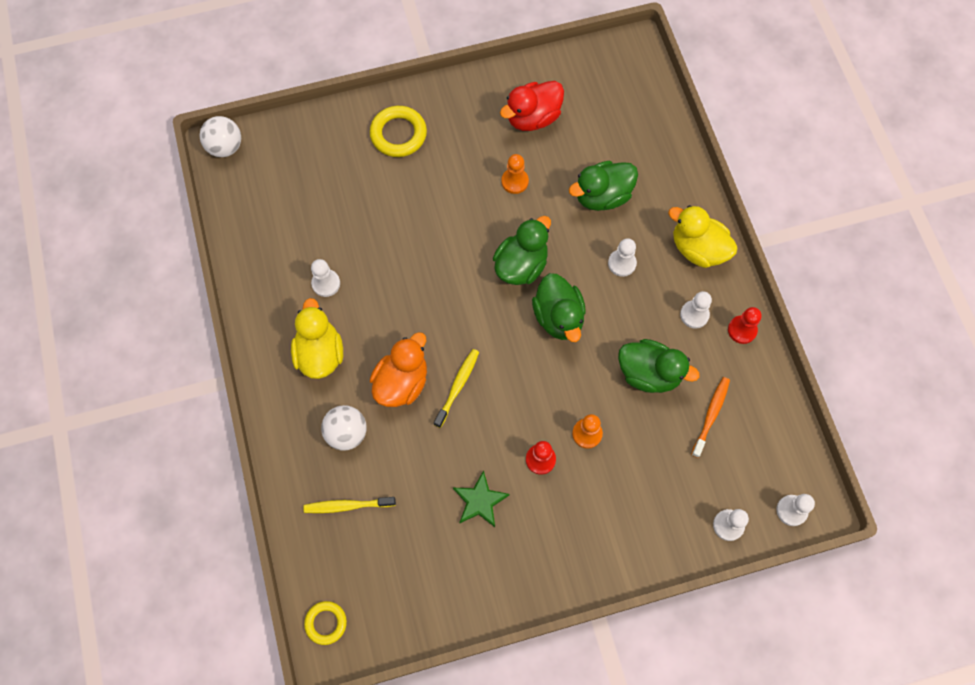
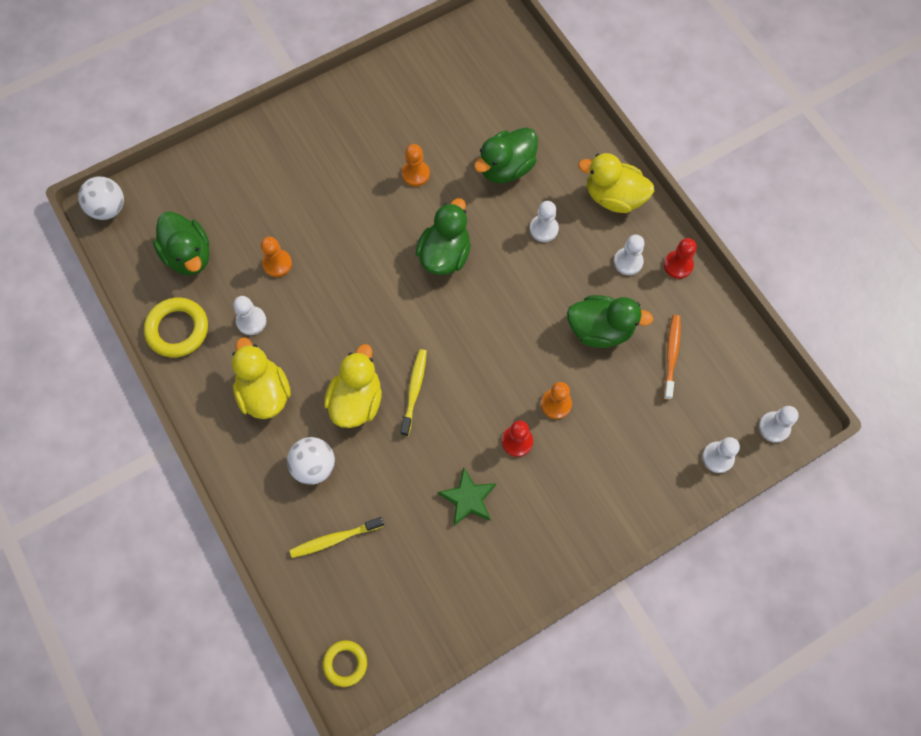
camera: 15 degrees left, 0 degrees up
yellow ring [370,106,427,157] -> yellow ring moved to [144,297,208,358]
orange duck [370,332,427,407] -> yellow duck [324,344,382,428]
red duck [500,81,564,131] -> none
green duck [532,273,586,342] -> green duck moved to [153,212,210,275]
none -> orange pawn [261,237,292,277]

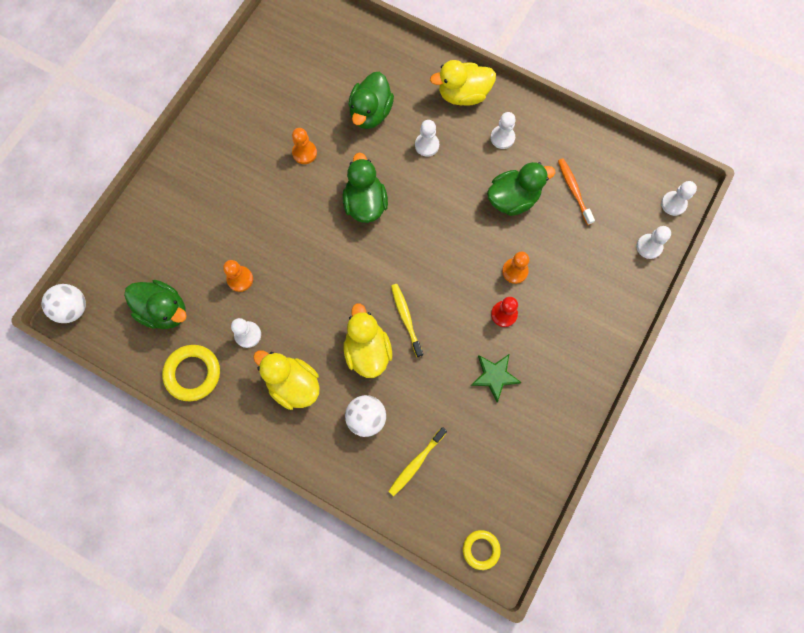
camera: 30 degrees left, 5 degrees up
red pawn [664,238,697,279] -> none

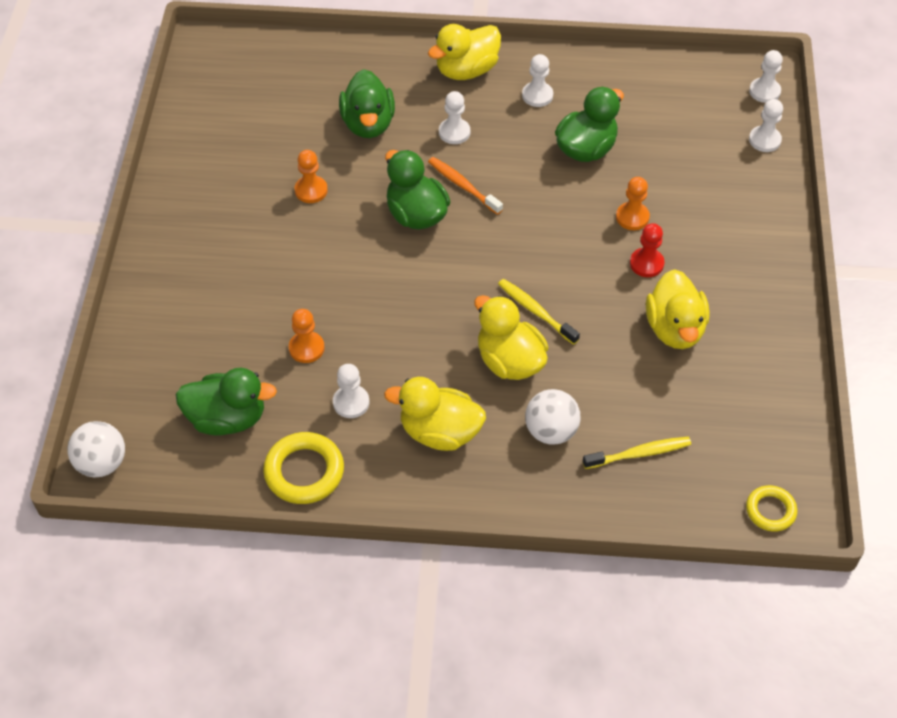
camera: 25 degrees left, 20 degrees down
yellow toothbrush [388,427,447,496] -> yellow toothbrush turned 120 degrees counterclockwise [583,437,691,469]
green star [471,354,522,402] -> yellow duck [646,269,709,349]
orange toothbrush [558,158,595,225] -> orange toothbrush moved to [428,157,503,215]

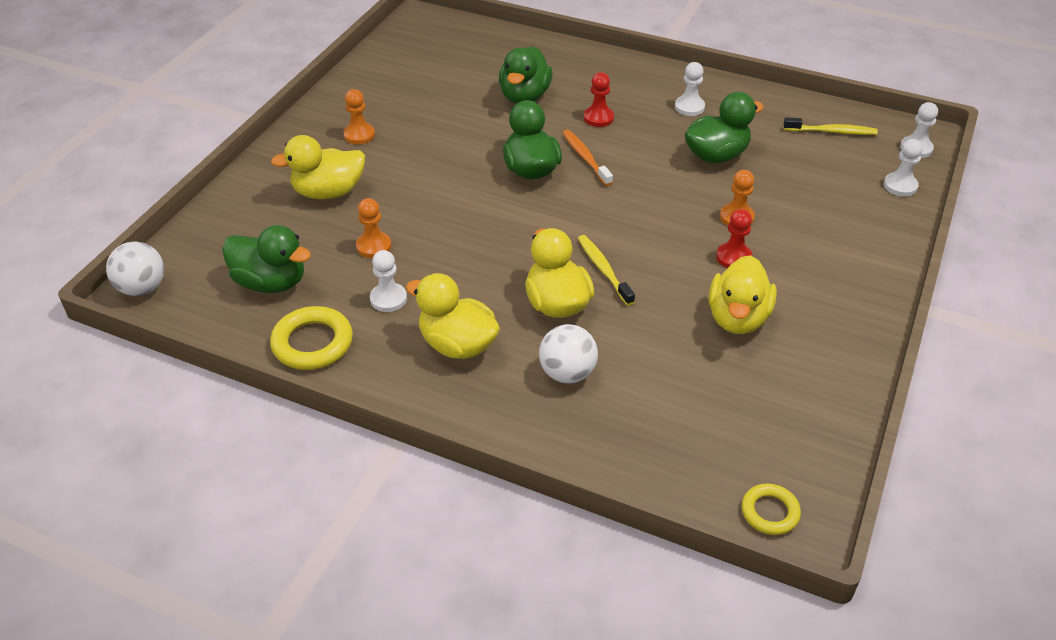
camera: 20 degrees right, 10 degrees down
orange pawn [294,150,328,203] -> orange pawn moved to [343,89,375,144]
yellow duck [428,24,501,80] -> yellow duck moved to [271,135,365,199]
white pawn [439,91,470,144] -> red pawn [584,72,614,127]
yellow toothbrush [583,437,691,469] -> yellow toothbrush moved to [784,117,878,135]

